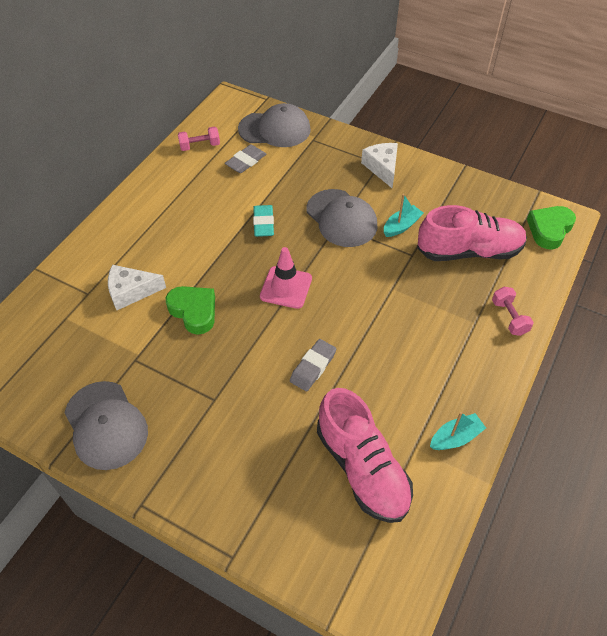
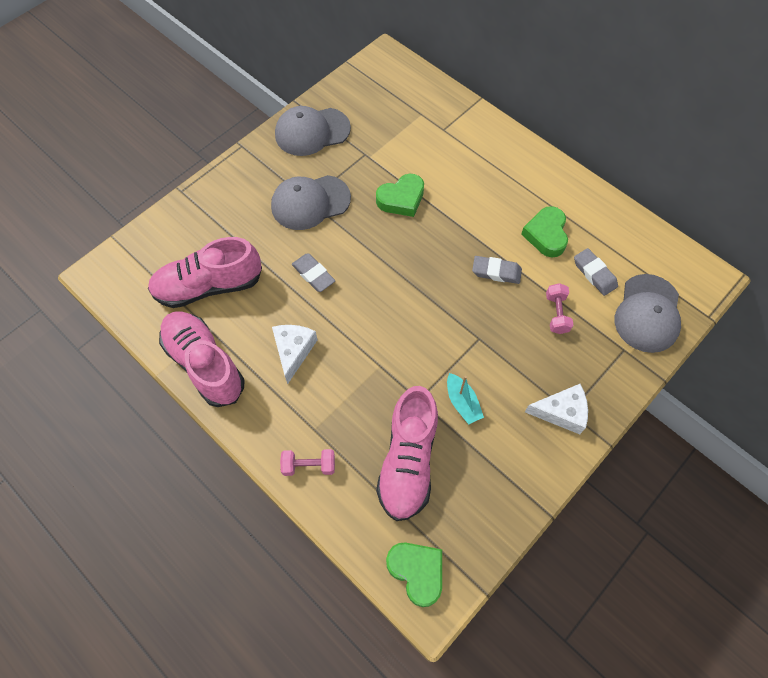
camera: 105 degrees right, 10 degrees up
white cheese [108,265,166,310] -> white cheese moved to [272,325,317,384]
pink dumbbell [178,127,220,151] -> pink dumbbell moved to [546,283,573,334]
turquoise eraser [253,205,274,237] -> grey eraser [472,256,522,284]
pink traffic cone [260,247,312,309] -> none
grey cap [306,189,377,247] -> grey cap moved to [271,175,351,230]
turquoise boat [430,412,486,450] -> pink shoe [159,311,244,407]
none -> green heart [521,206,568,257]

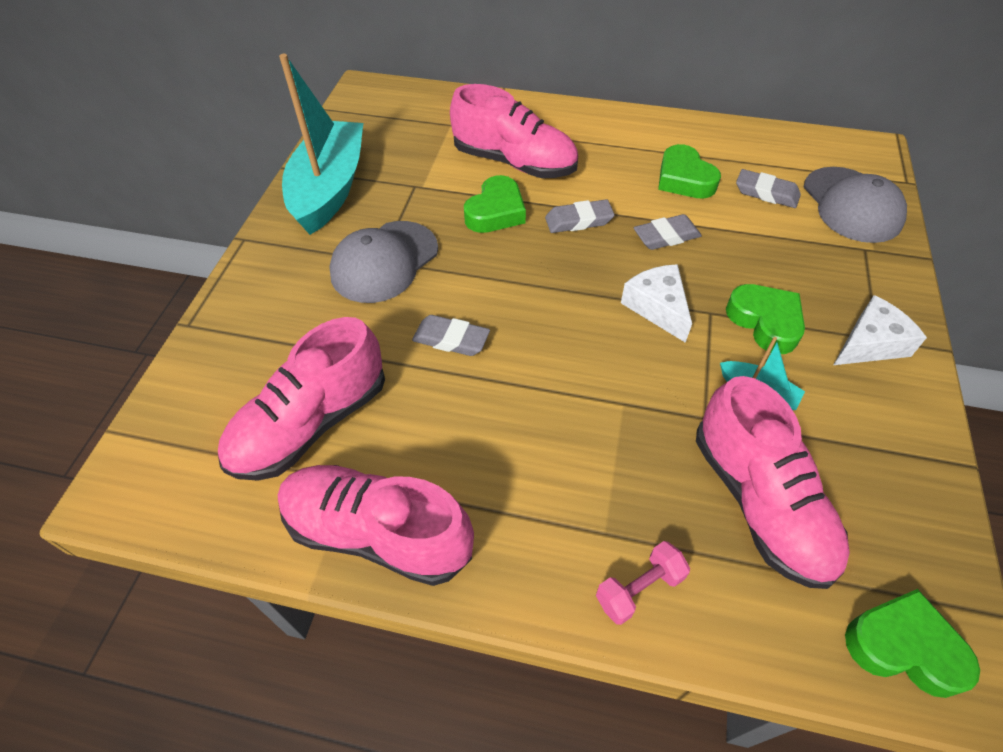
camera: 30 degrees left, 10 degrees down
white cheese [272,325,317,384] -> white cheese moved to [621,264,692,343]
grey cap [275,106,351,156] -> turquoise boat [279,54,363,235]
pink dumbbell [546,283,573,334] -> none
none -> pink shoe [450,84,578,178]
none -> grey eraser [545,199,615,233]
none -> green heart [726,284,805,354]

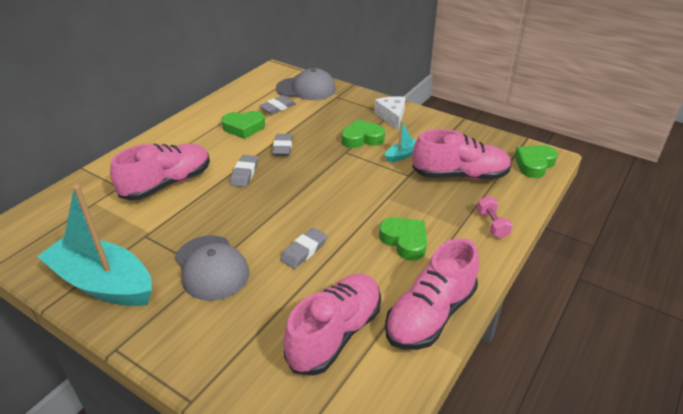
camera: 70 degrees left, 15 degrees down
pink shoe [218,317,385,481] -> pink shoe turned 120 degrees counterclockwise [284,274,381,376]
green heart [464,175,526,233] -> green heart moved to [379,217,427,261]
white cheese [621,264,692,343] -> none

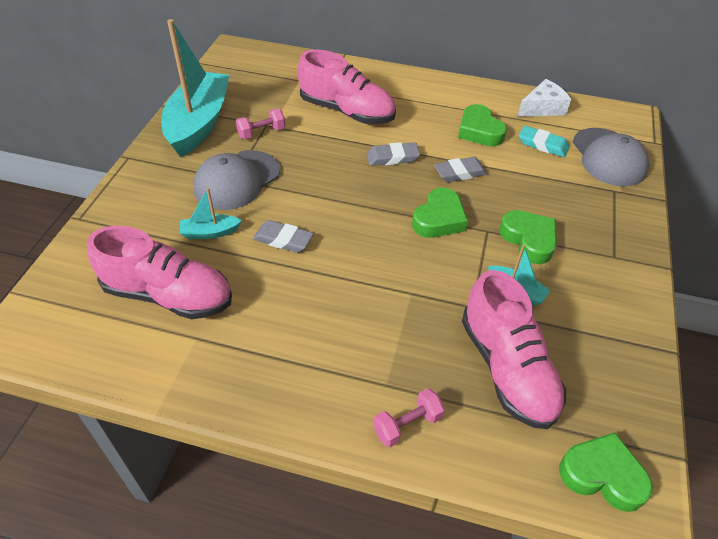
camera: 70 degrees right, 10 degrees up
grey eraser [259,95,296,115] -> turquoise eraser [519,126,570,157]
white cheese [374,96,406,130] -> white cheese moved to [517,79,571,117]
green heart [379,217,427,261] -> green heart moved to [412,188,468,238]
pink shoe [385,238,479,350] -> none
none -> turquoise boat [180,188,242,239]
none -> pink dumbbell [236,109,286,139]

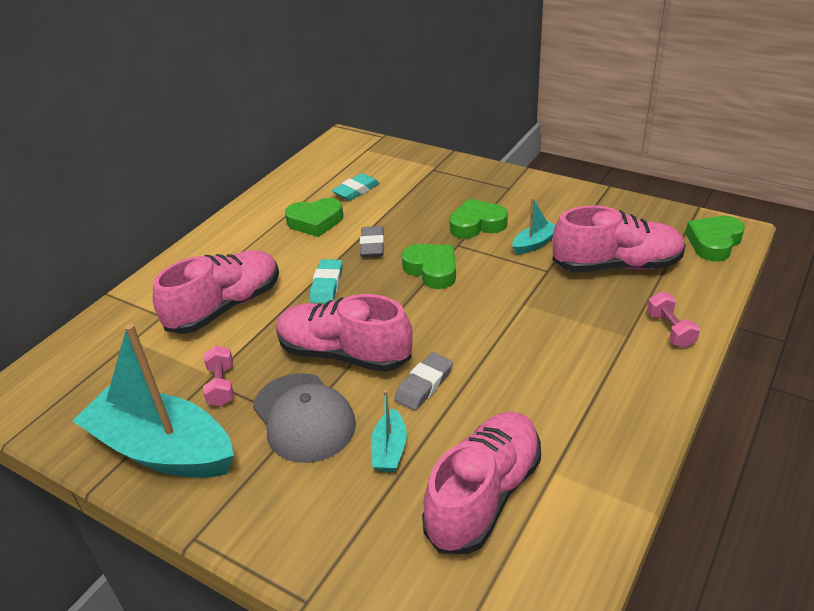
camera: 70 degrees left, 10 degrees down
grey eraser [367,142,420,166] -> turquoise eraser [310,259,342,303]
white cheese [517,79,571,117] -> none
grey cap [573,128,649,186] -> none
none -> pink shoe [276,294,413,372]

